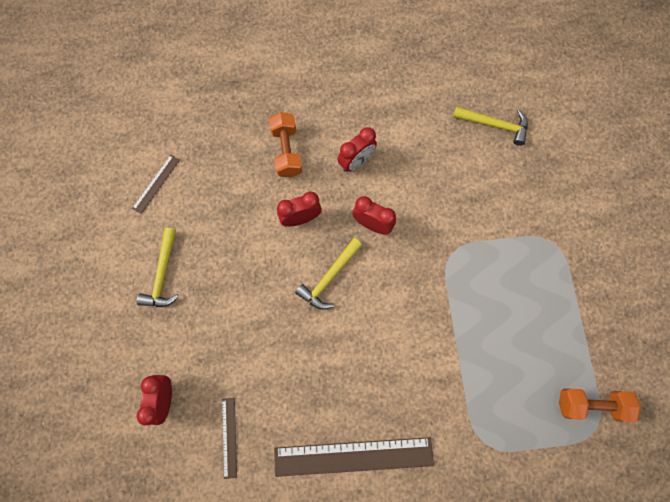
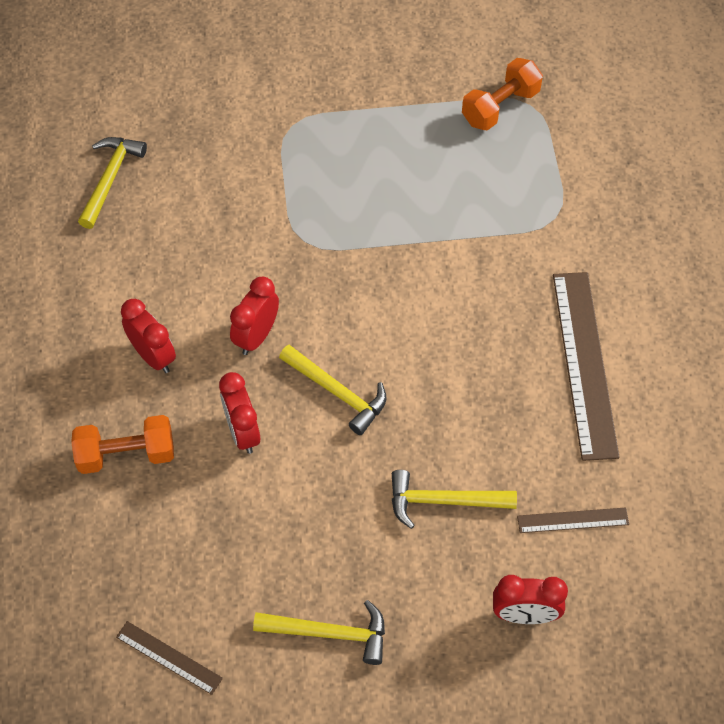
camera: 90 degrees left, 15 degrees down
orange dumbbell [559,389,641,423] -> orange dumbbell turned 45 degrees clockwise [462,58,543,130]
none -> yellow hammer [392,470,517,529]

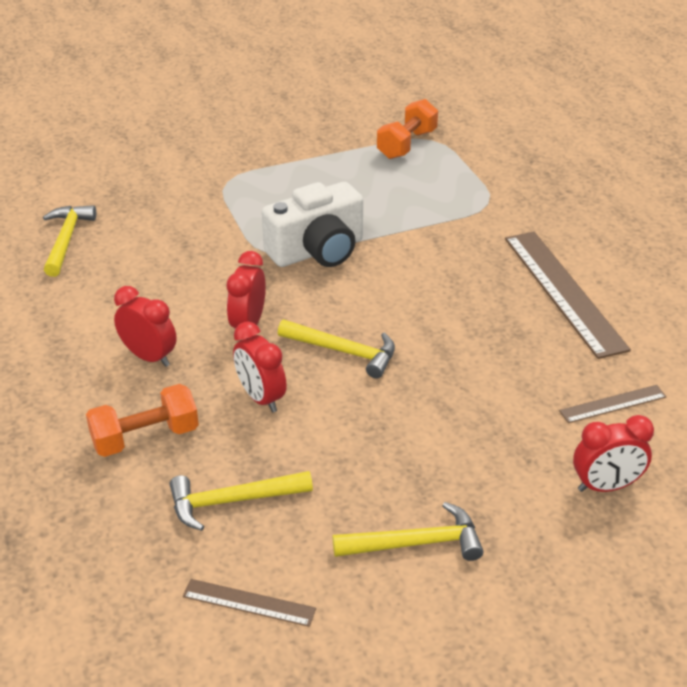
camera: 15 degrees left, 20 degrees down
yellow hammer [392,470,517,529] -> yellow hammer moved to [170,471,313,531]
none -> white camera [262,182,363,267]

